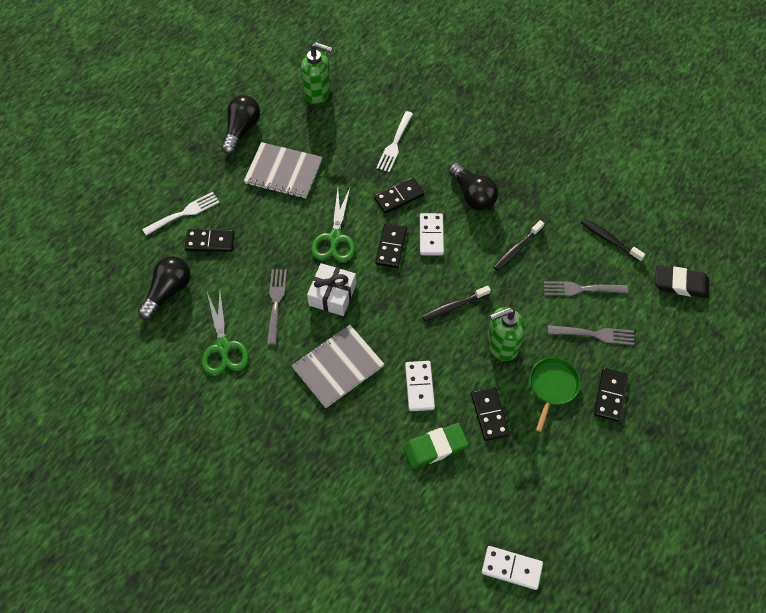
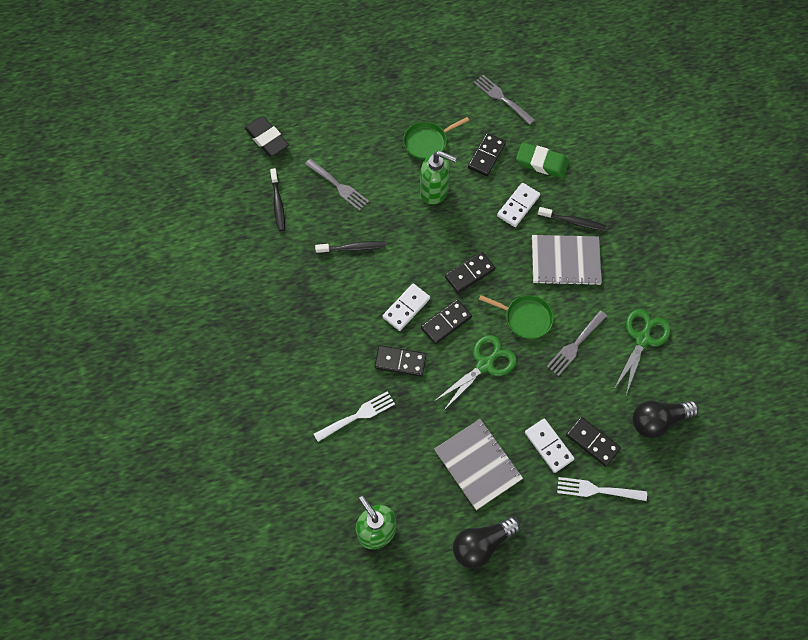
camera: 140 degrees left, 5 degrees up
white gift [307,263,356,316] -> green pan [479,295,554,339]
black toothbrush [422,286,491,321] -> black toothbrush moved to [538,207,606,231]
black light bulb [448,162,498,210] -> none
white domino [482,546,543,590] -> white domino moved to [525,419,574,473]
grey fork [548,325,634,345] -> grey fork moved to [474,75,535,125]
black domino [594,368,628,422] -> black domino moved to [445,252,495,293]

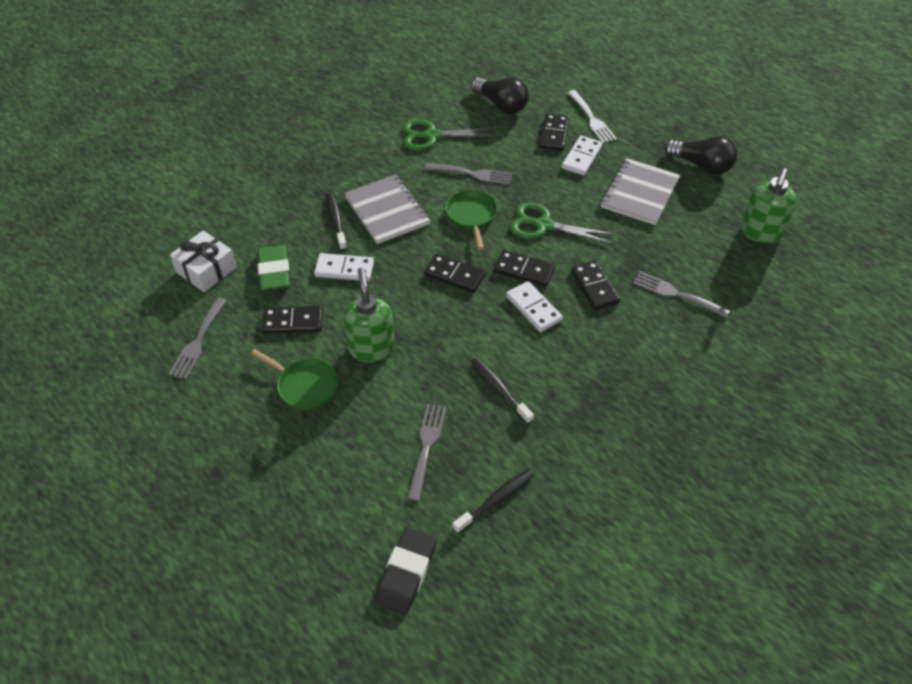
camera: 120 degrees left, 15 degrees down
white fork [314,391,395,442] -> grey fork [633,271,730,318]
white domino [382,283,430,331] -> white domino turned 45 degrees clockwise [506,281,563,332]
none -> white gift [170,231,237,292]

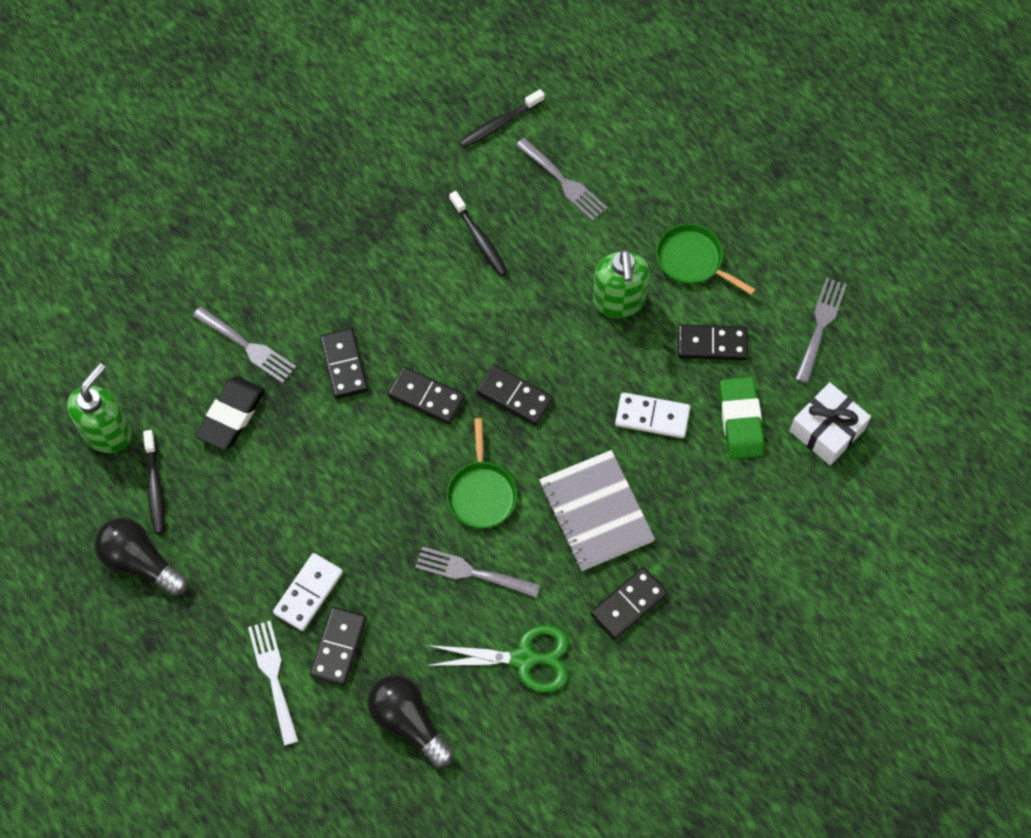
camera: 175 degrees left, 15 degrees up
black toothbrush [326,193,347,251] -> black toothbrush moved to [143,430,165,534]
black eraser [375,527,437,615] -> black eraser moved to [196,376,265,450]
grey fork [407,404,447,501] -> grey fork turned 60 degrees counterclockwise [516,138,608,221]
white domino [506,281,563,332] -> none
green scissors [509,202,615,244] -> none
grey notebook [600,158,680,225] -> none
none -> black domino [590,567,667,640]

